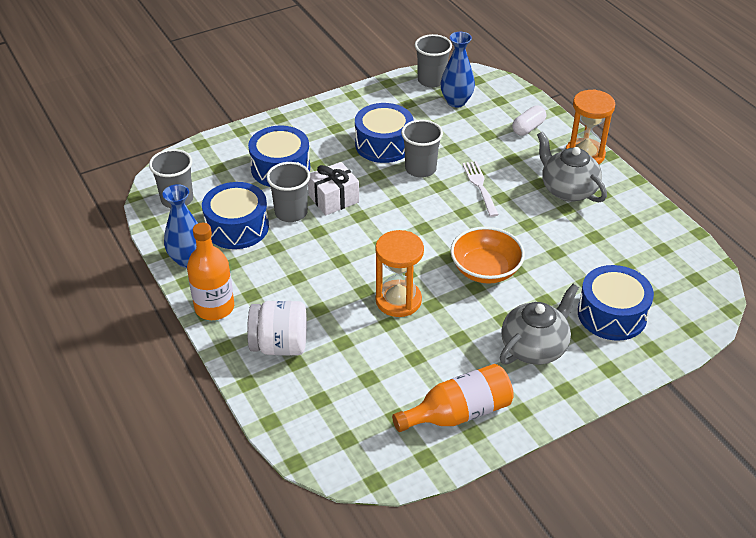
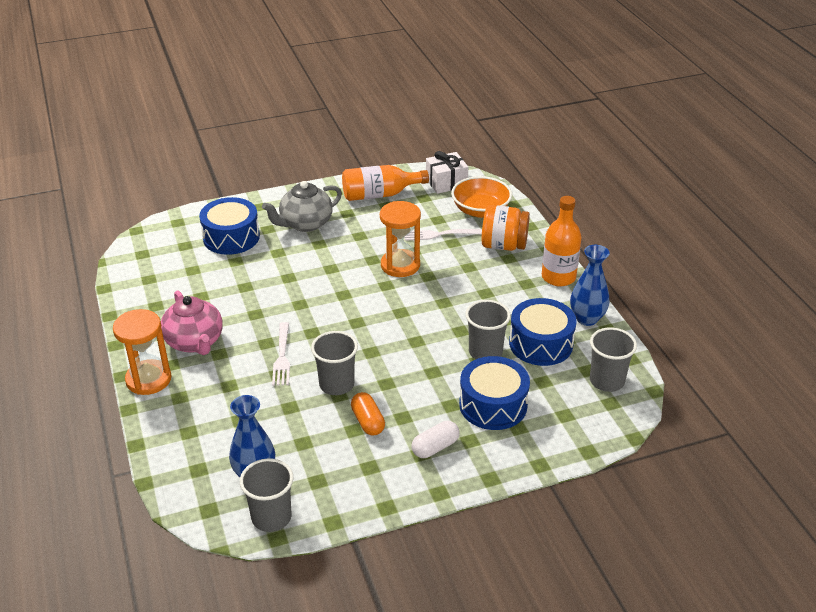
camera: 170 degrees left, 5 degrees down
white jar [247,301,307,356] -> orange jar [482,205,530,251]
white gift [308,162,359,215] -> white gift moved to [426,151,468,194]
blue drum [355,103,413,163] -> orange capsule [351,392,385,435]
orange bowl [450,227,525,284] -> orange bowl moved to [451,176,512,218]
white capsule [512,106,546,135] -> white capsule moved to [411,421,460,458]
grey teapot [537,131,607,202] -> pink teapot [161,290,223,355]
none -> white fork [404,229,482,241]

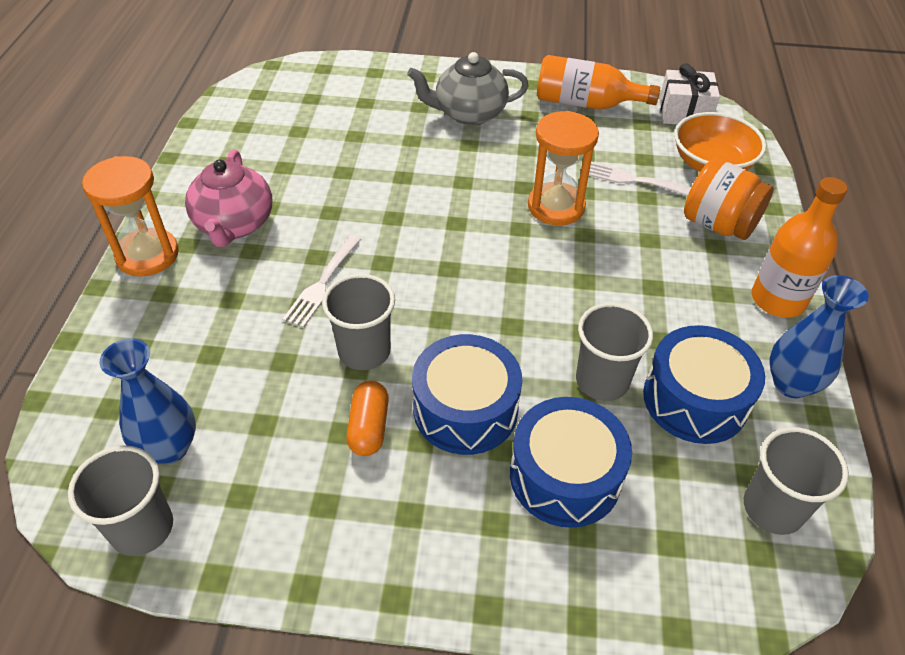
camera: 25 degrees right, 10 degrees up
blue drum [199,197,260,255] -> blue drum moved to [412,334,522,455]
white capsule [411,421,460,458] -> none

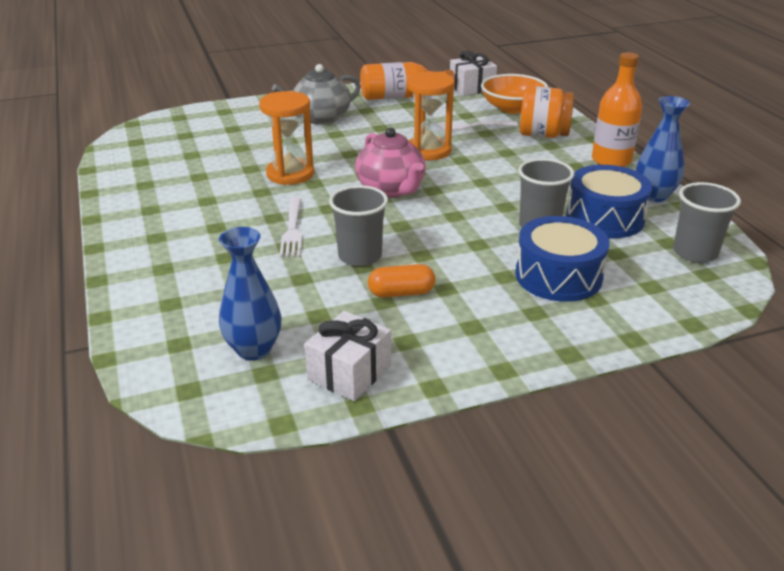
camera: 25 degrees left, 15 degrees down
grey cup [68,446,173,556] -> none
orange hourglass [82,156,179,277] -> orange hourglass moved to [259,91,314,185]
pink teapot [185,149,272,247] -> pink teapot moved to [355,128,426,198]
orange capsule [346,380,389,456] -> orange capsule turned 75 degrees counterclockwise [368,264,435,298]
blue drum [412,334,522,455] -> none
none -> white gift [305,311,391,401]

